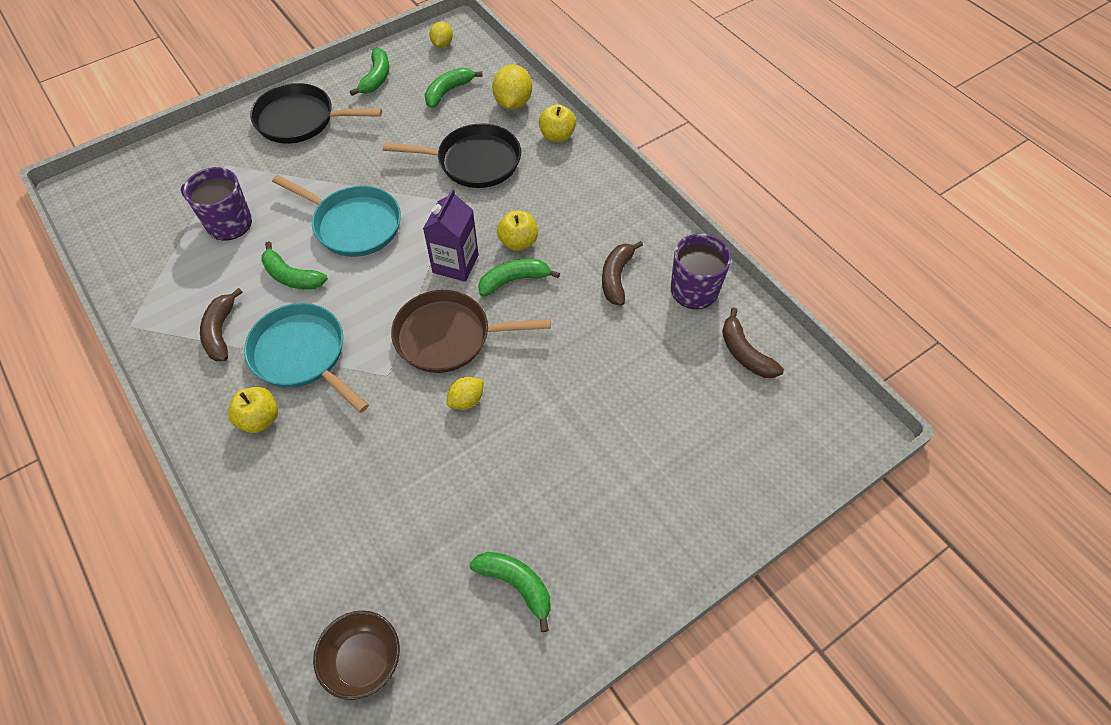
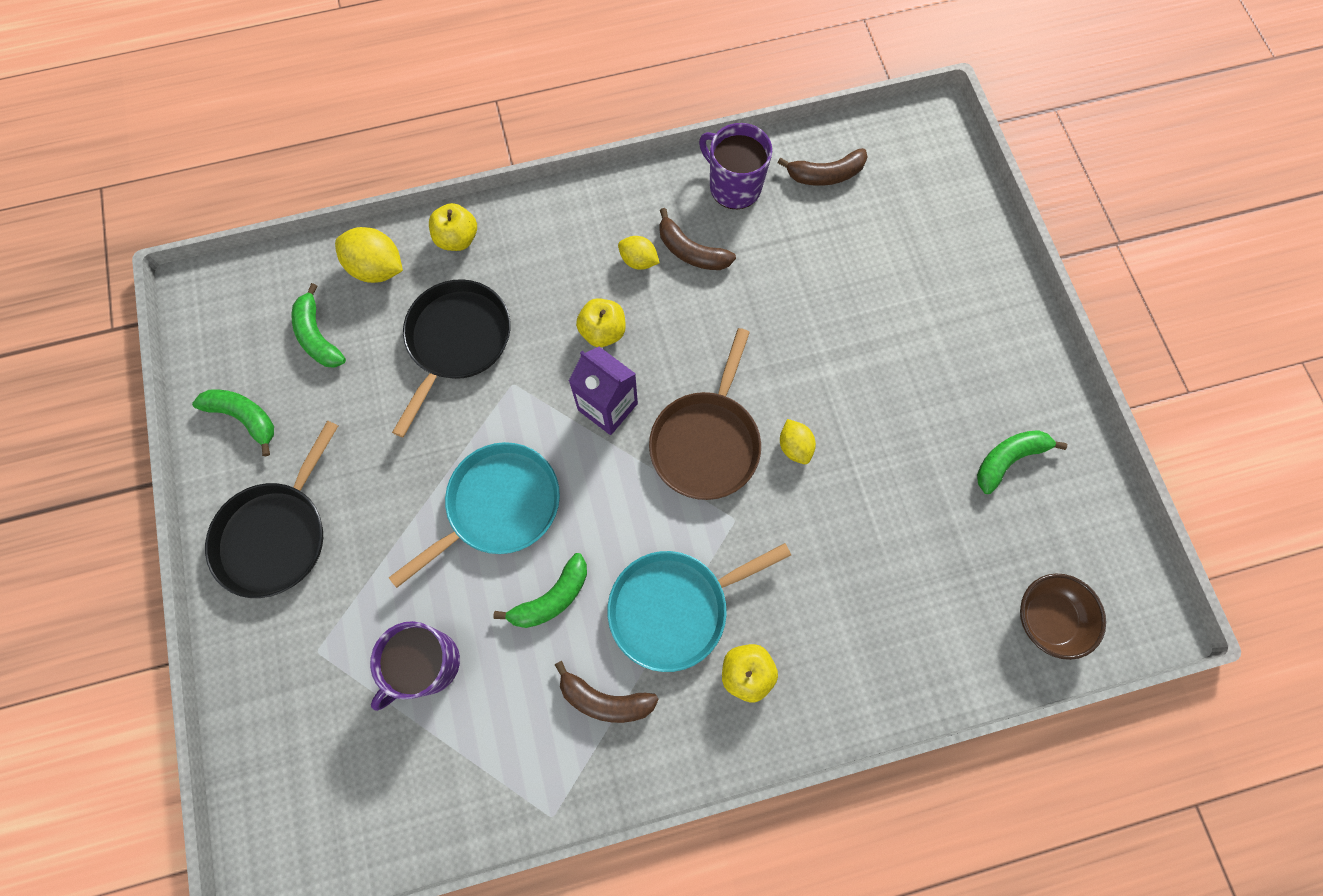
camera: 70 degrees left, 15 degrees up
yellow lemon [429,21,453,48] -> yellow lemon moved to [618,236,660,270]
green banana [478,259,560,297] -> none

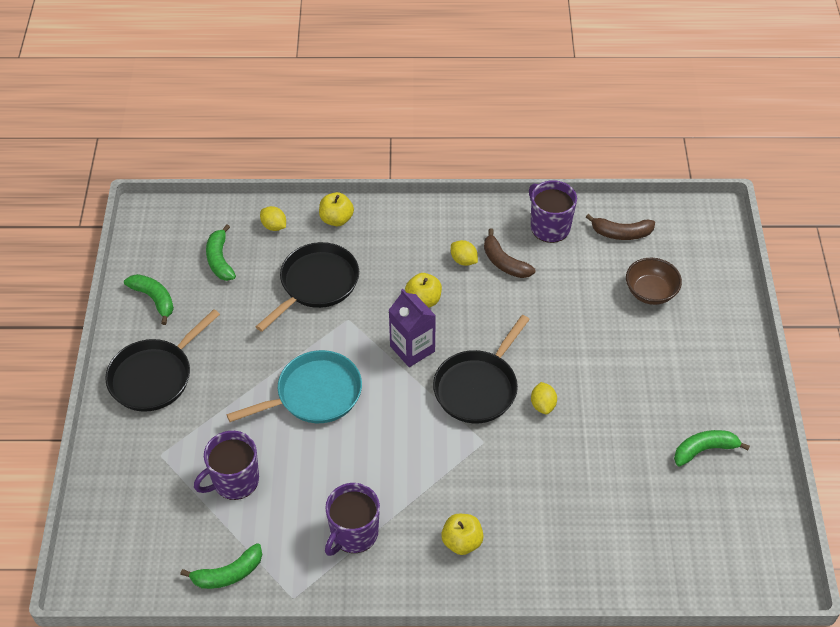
camera: 15 degrees right, 20 degrees down
yellow lemon [335,227,403,283] -> yellow lemon [260,206,286,231], size x0.62
green banana [493,553,587,628] -> green banana moved to [180,543,262,589]
brown banana [555,661,659,723] -> purple mug [325,483,380,556]
turquoise pan [607,543,791,672] -> none
brown pan [649,328,761,500] -> black pan [433,315,530,423]
brown bowl [1020,574,1106,660] -> brown bowl moved to [626,258,682,305]

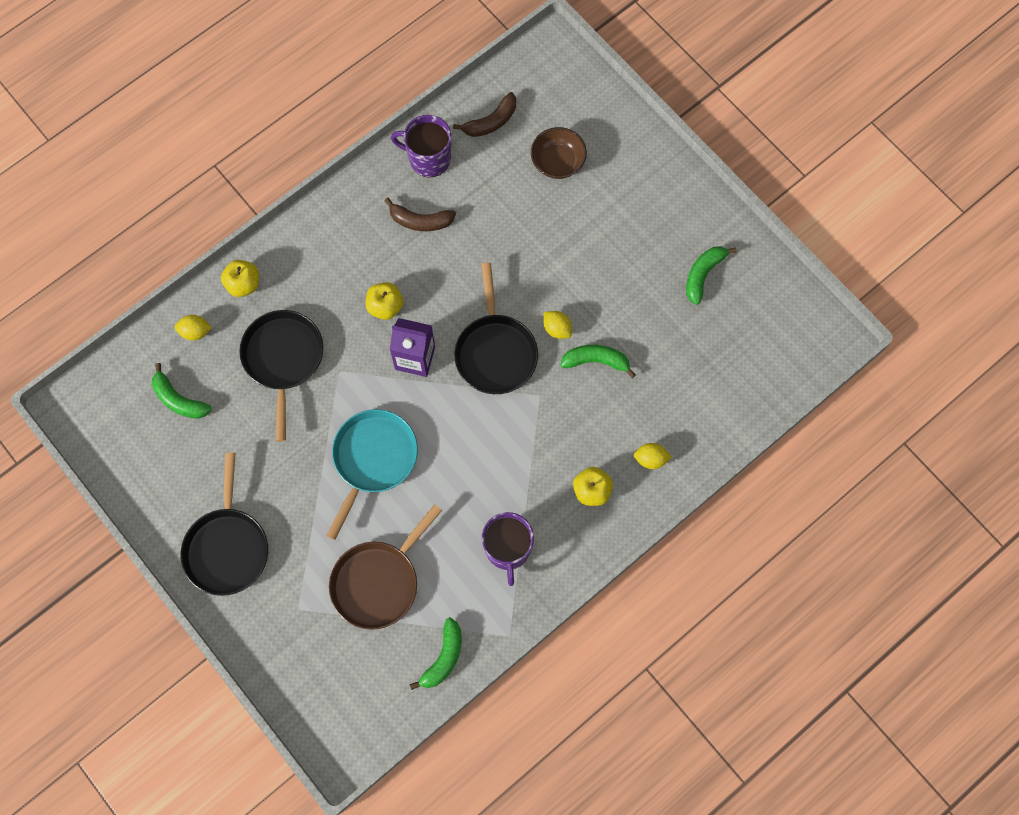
camera: 40 degrees left, 20 degrees up
green banana [124,274,174,325] -> green banana moved to [560,345,636,378]
purple mug [194,431,259,500] -> brown pan [329,504,442,630]
yellow lemon [451,240,478,266] -> yellow lemon moved to [634,443,672,469]

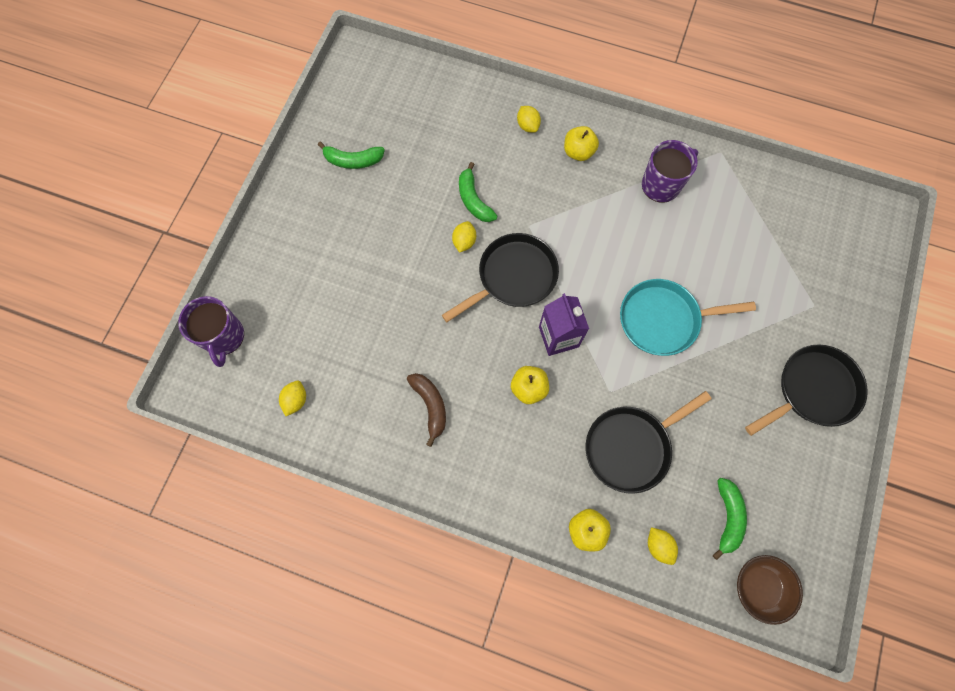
camera: 120 degrees left, 0 degrees up
brown pan [329,504,442,630] -> none
purple mug [391,115,451,177] -> purple mug moved to [178,296,244,367]
green banana [410,617,462,690] -> none
brown banana [453,92,516,137] -> yellow lemon [279,380,306,416]
brown bowl [531,127,587,179] -> brown bowl moved to [737,555,803,625]

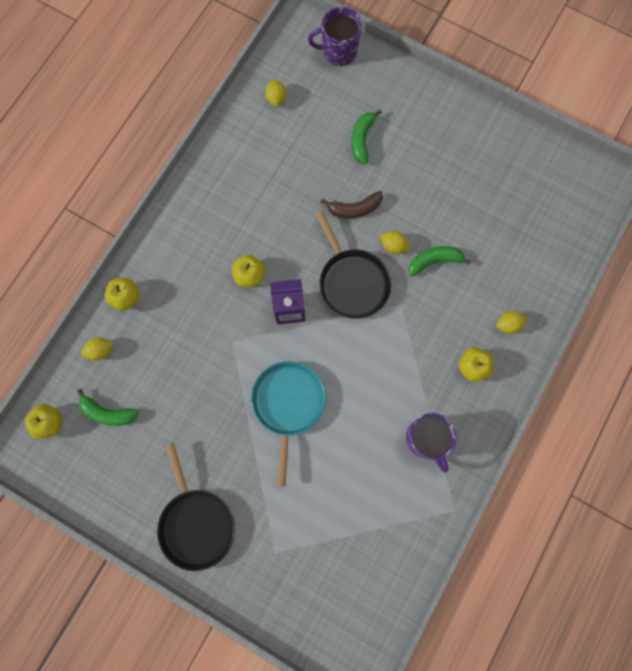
camera: 100 degrees right, 5 degrees up
yellow lemon [279,380,306,416] -> yellow lemon turned 60 degrees clockwise [265,79,286,107]
green banana [318,142,385,169] -> green banana moved to [351,110,382,164]
brown banana [407,373,446,447] -> brown banana moved to [321,191,383,218]
black pan [586,391,711,494] -> none
brown bowl [737,555,803,625] -> yellow apple [25,404,62,439]

